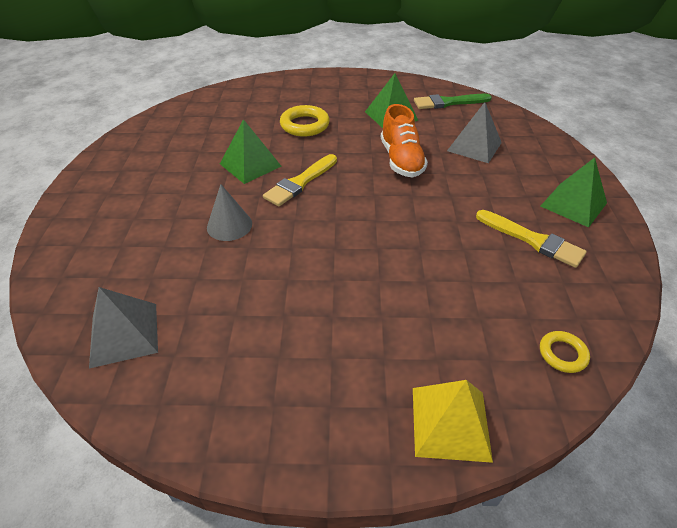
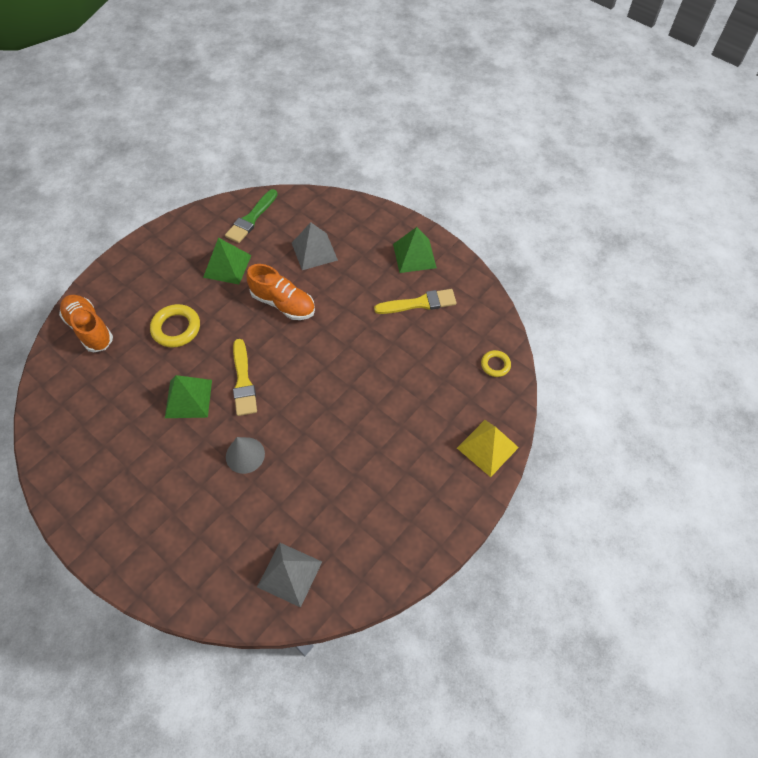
camera: 50 degrees left, 15 degrees up
none -> orange shoe [59,295,113,352]

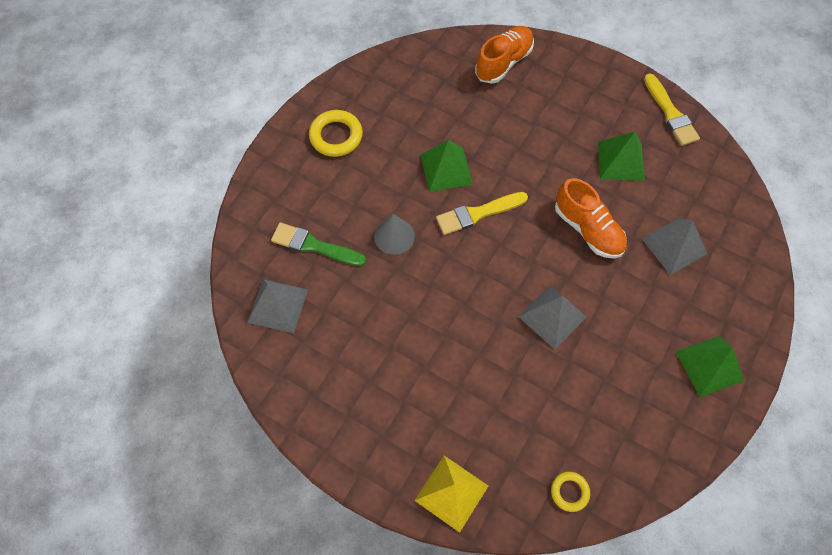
camera: 80 degrees right, 5 degrees up
yellow ring [150,304,200,347] -> yellow ring moved to [309,110,363,157]
green brush [225,189,278,243] -> green brush moved to [271,223,366,266]
orange shoe [247,264,315,320] -> orange shoe turned 60 degrees counterclockwise [555,178,627,259]
yellow brush [374,289,457,314] -> yellow brush moved to [644,73,700,146]
none -> grey pyramid [518,286,587,349]

